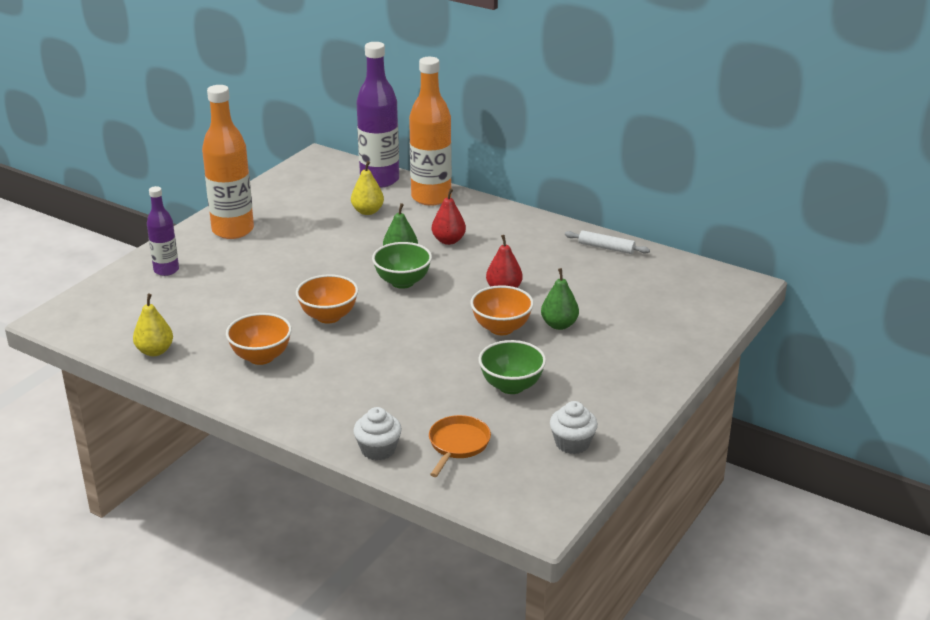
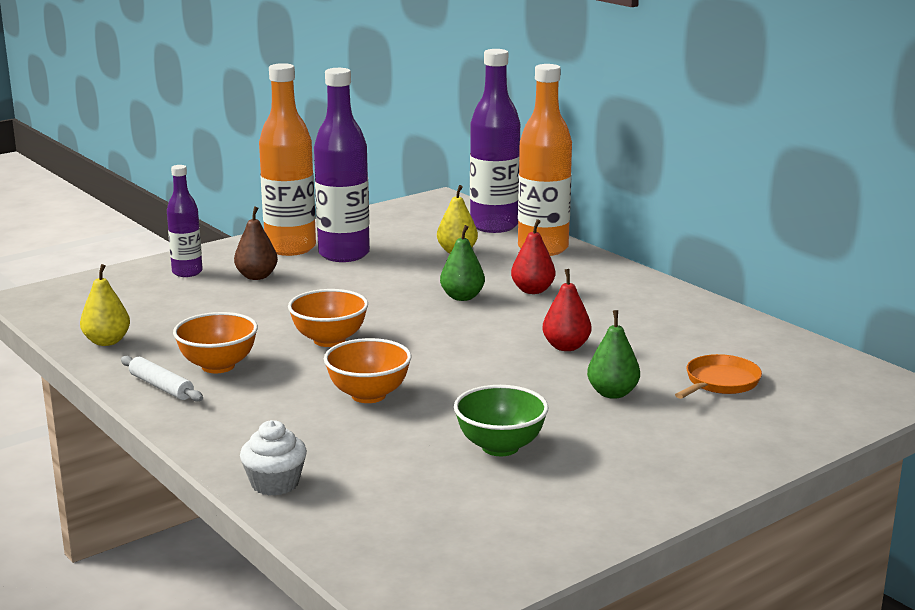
camera: 20 degrees right, 10 degrees down
green bowl [372,242,432,289] -> none
orange pan [429,415,491,477] -> orange pan moved to [675,354,762,399]
orange bowl [470,285,534,335] -> orange bowl moved to [324,338,412,403]
white cupcake [550,401,598,454] -> none
white rolling pin [565,230,650,254] -> white rolling pin moved to [121,356,203,402]
none -> brown pear [234,206,278,280]
none -> purple bottle [314,68,370,262]

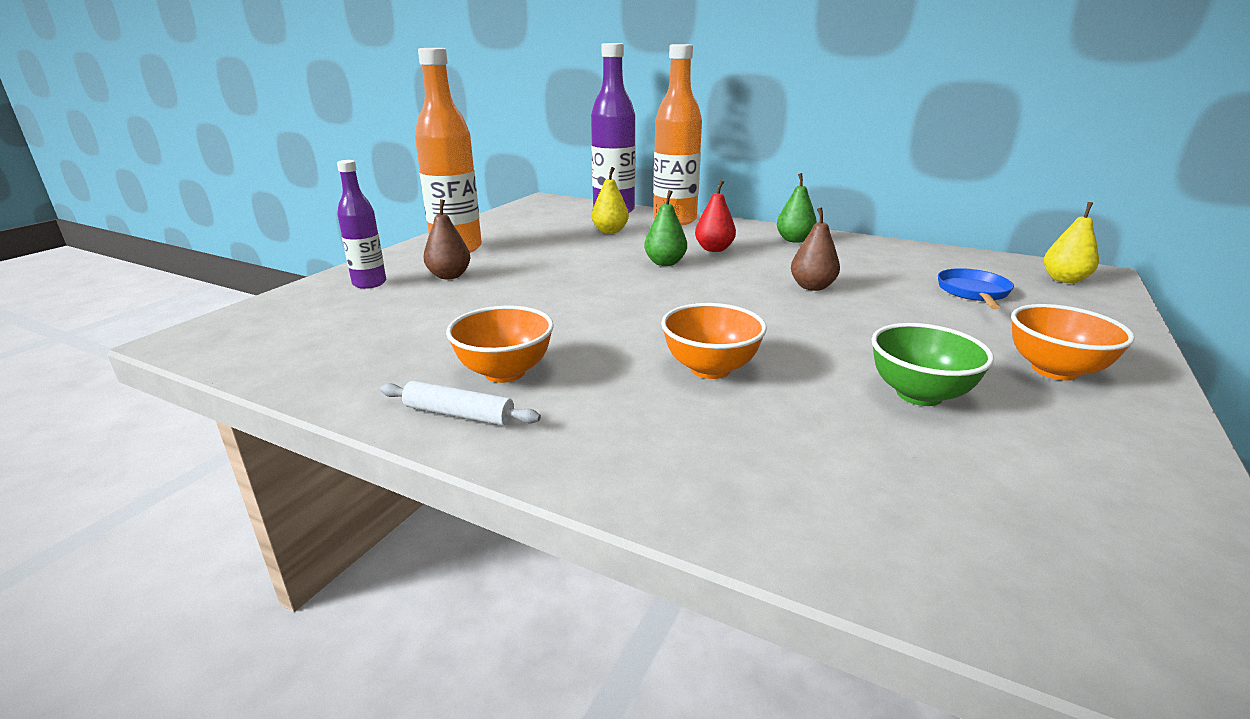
camera: 25 degrees left, 5 degrees up
yellow pear [80,264,130,346] -> yellow pear moved to [1044,202,1099,283]
white cupcake [240,420,307,496] -> none
orange bowl [288,289,368,347] -> orange bowl moved to [1011,304,1135,381]
purple bottle [314,68,370,262] -> none
red pear [543,269,591,351] -> brown pear [791,207,840,291]
green pear [587,310,640,399] -> green pear moved to [777,173,817,243]
orange pan [675,354,762,399] -> blue pan [938,268,1014,309]

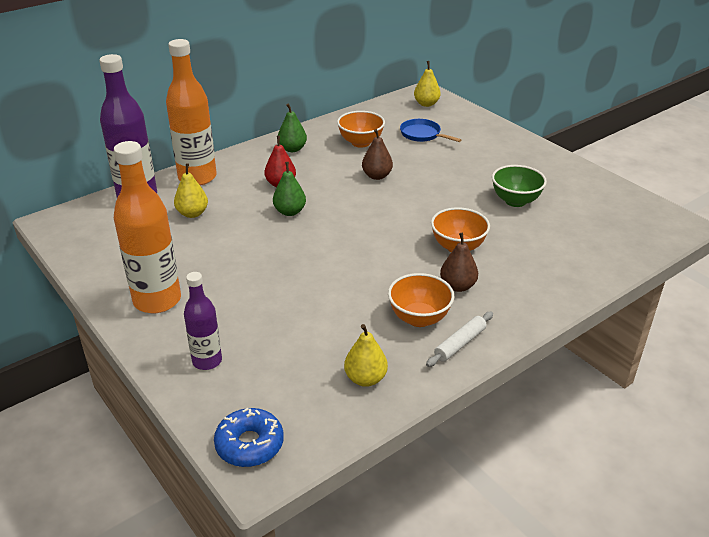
camera: 65 degrees left, 10 degrees up
brown pear [423,199,471,279] -> brown pear moved to [440,233,478,292]
orange bowl [1011,304,1135,381] -> orange bowl moved to [337,111,385,148]
none -> blue donut [214,408,284,467]
none -> yellow pear [344,324,388,387]

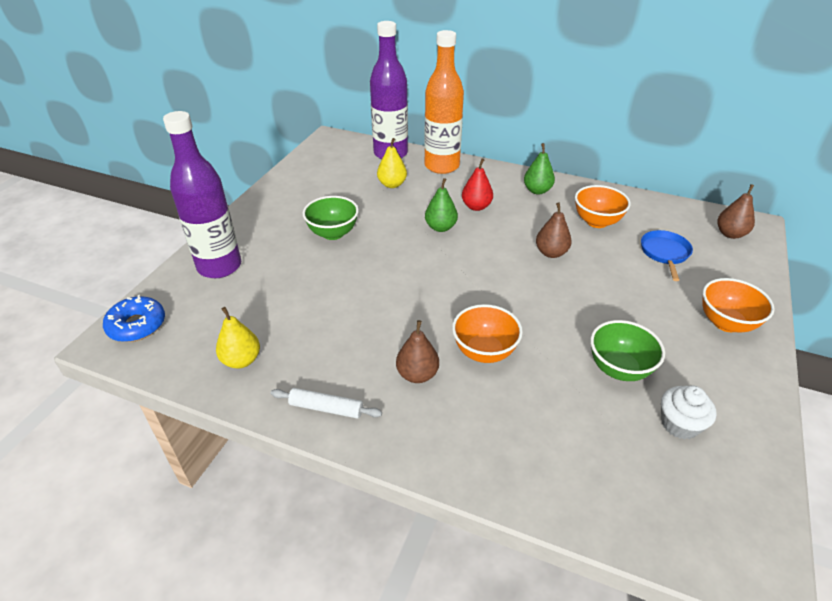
camera: 60 degrees right, 5 degrees up
orange bottle [114,141,181,313] -> none
purple bottle [184,272,222,370] -> purple bottle [163,111,241,278], size x1.75
orange bowl [388,273,454,327] -> orange bowl moved to [702,278,775,333]
yellow pear [414,61,441,107] -> brown pear [717,184,755,239]
none -> green bowl [302,196,359,240]
none -> white cupcake [661,385,716,439]

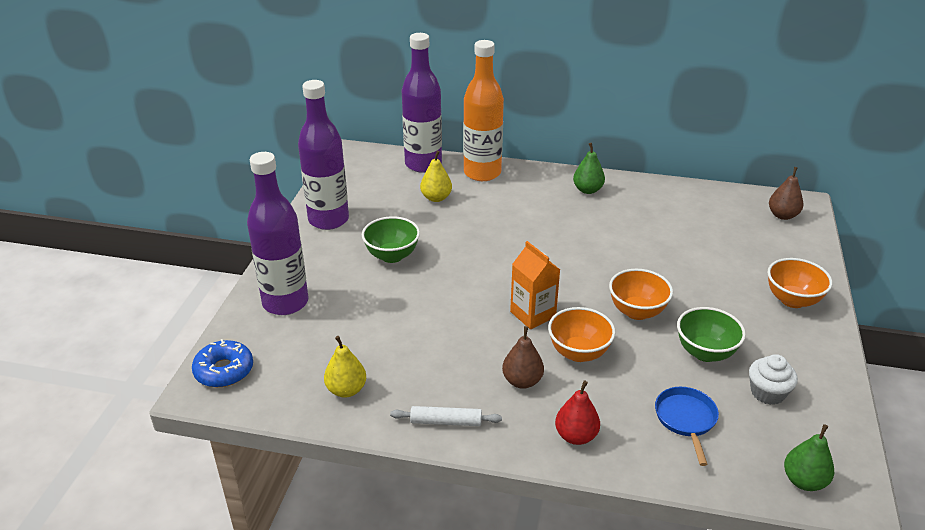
camera: 10 degrees left, 5 degrees down
green pear [425,178,458,232] -> green pear moved to [784,424,834,491]
red pear [462,159,493,211] -> red pear moved to [555,380,600,445]
brown pear [536,202,572,258] -> none
orange bowl [575,185,631,228] -> orange bowl moved to [609,269,673,320]
blue pan [641,230,693,281] -> blue pan moved to [655,387,719,466]
none -> purple bottle [298,80,349,230]
none -> orange carton [510,241,560,329]

